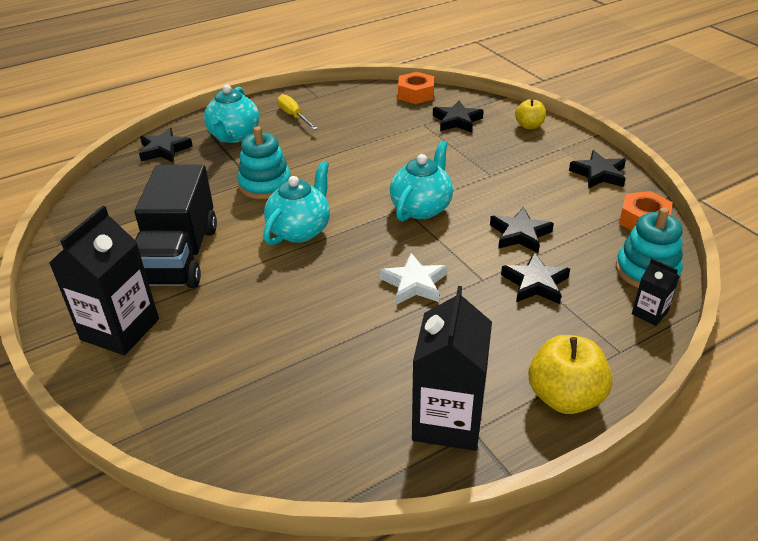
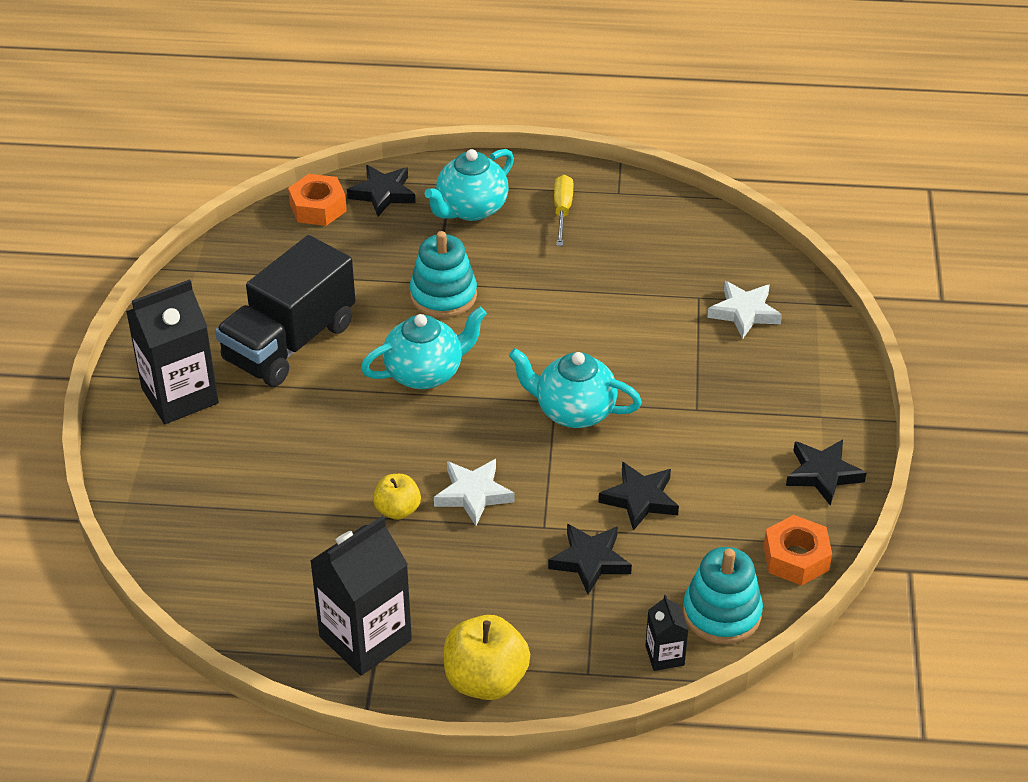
camera: 35 degrees right, 5 degrees up
turquoise teapot [390,141,453,222] -> turquoise teapot turned 135 degrees counterclockwise [509,348,642,428]
orange nut [398,72,434,104] -> orange nut moved to [288,174,347,226]
black star [433,101,484,133] -> white star [707,281,782,339]
yellow apple [515,99,546,129] -> yellow apple moved to [373,474,421,520]

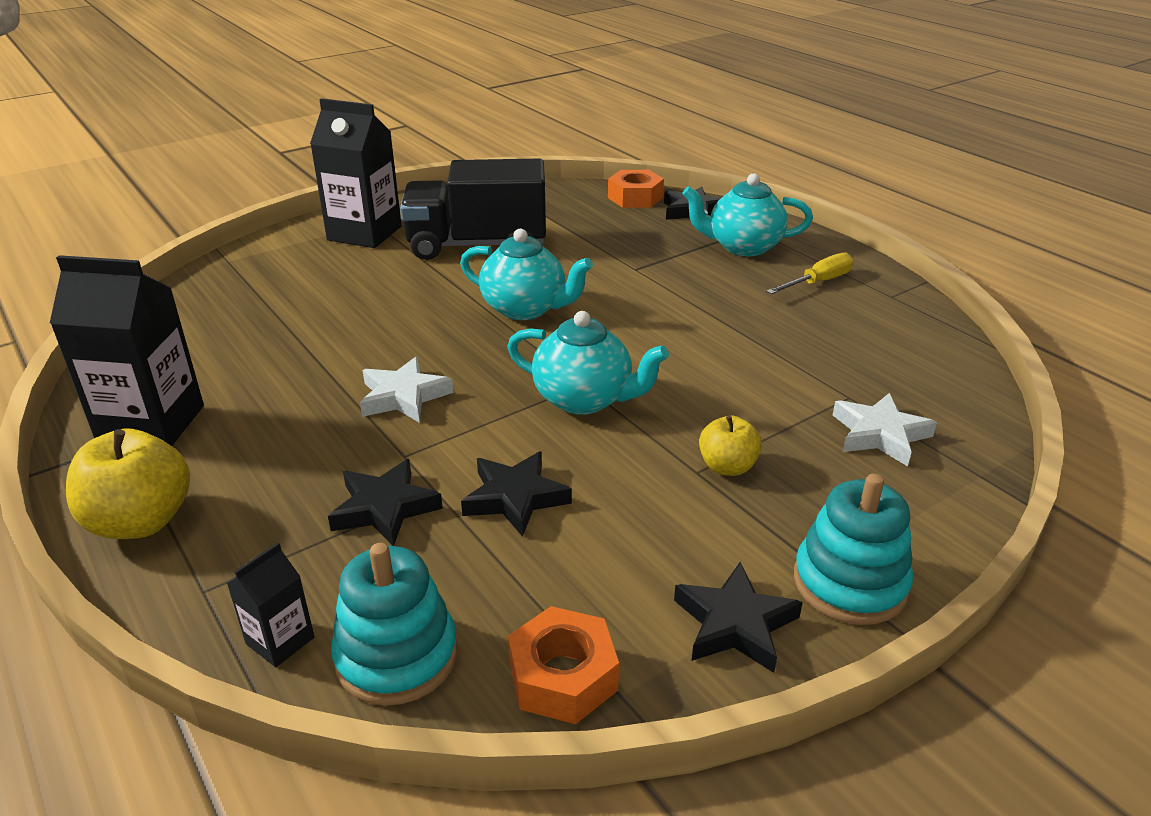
camera: 50 degrees right, 10 degrees down
yellow apple [373,474,421,520] -> yellow apple moved to [699,416,762,476]
turquoise stacking toy [410,231,477,318] -> turquoise stacking toy moved to [794,474,913,625]
turquoise teapot [509,348,642,428] -> turquoise teapot turned 135 degrees clockwise [507,311,669,415]

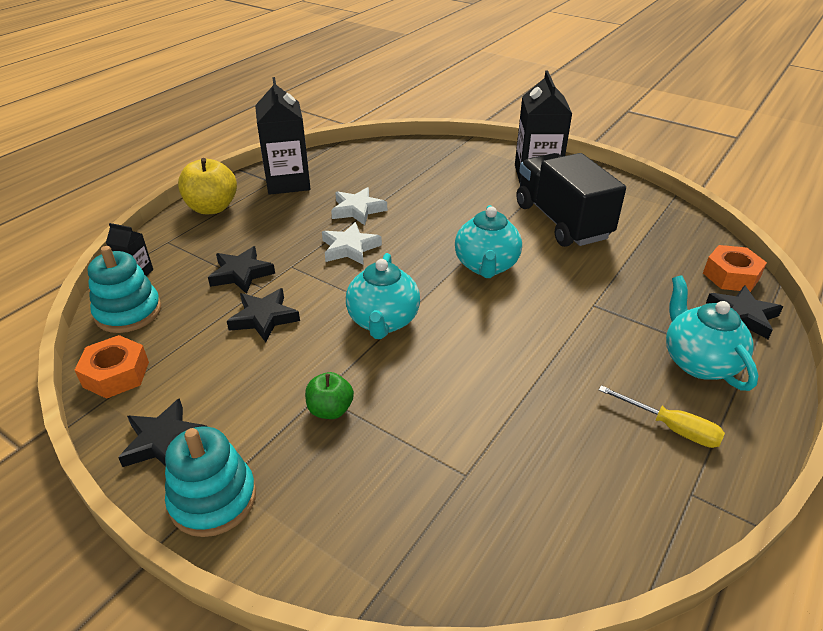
camera: 70 degrees right, 5 degrees up
yellow apple [699,416,762,476] -> green apple [305,372,354,419]
white star [833,393,937,467] -> white star moved to [331,187,387,225]

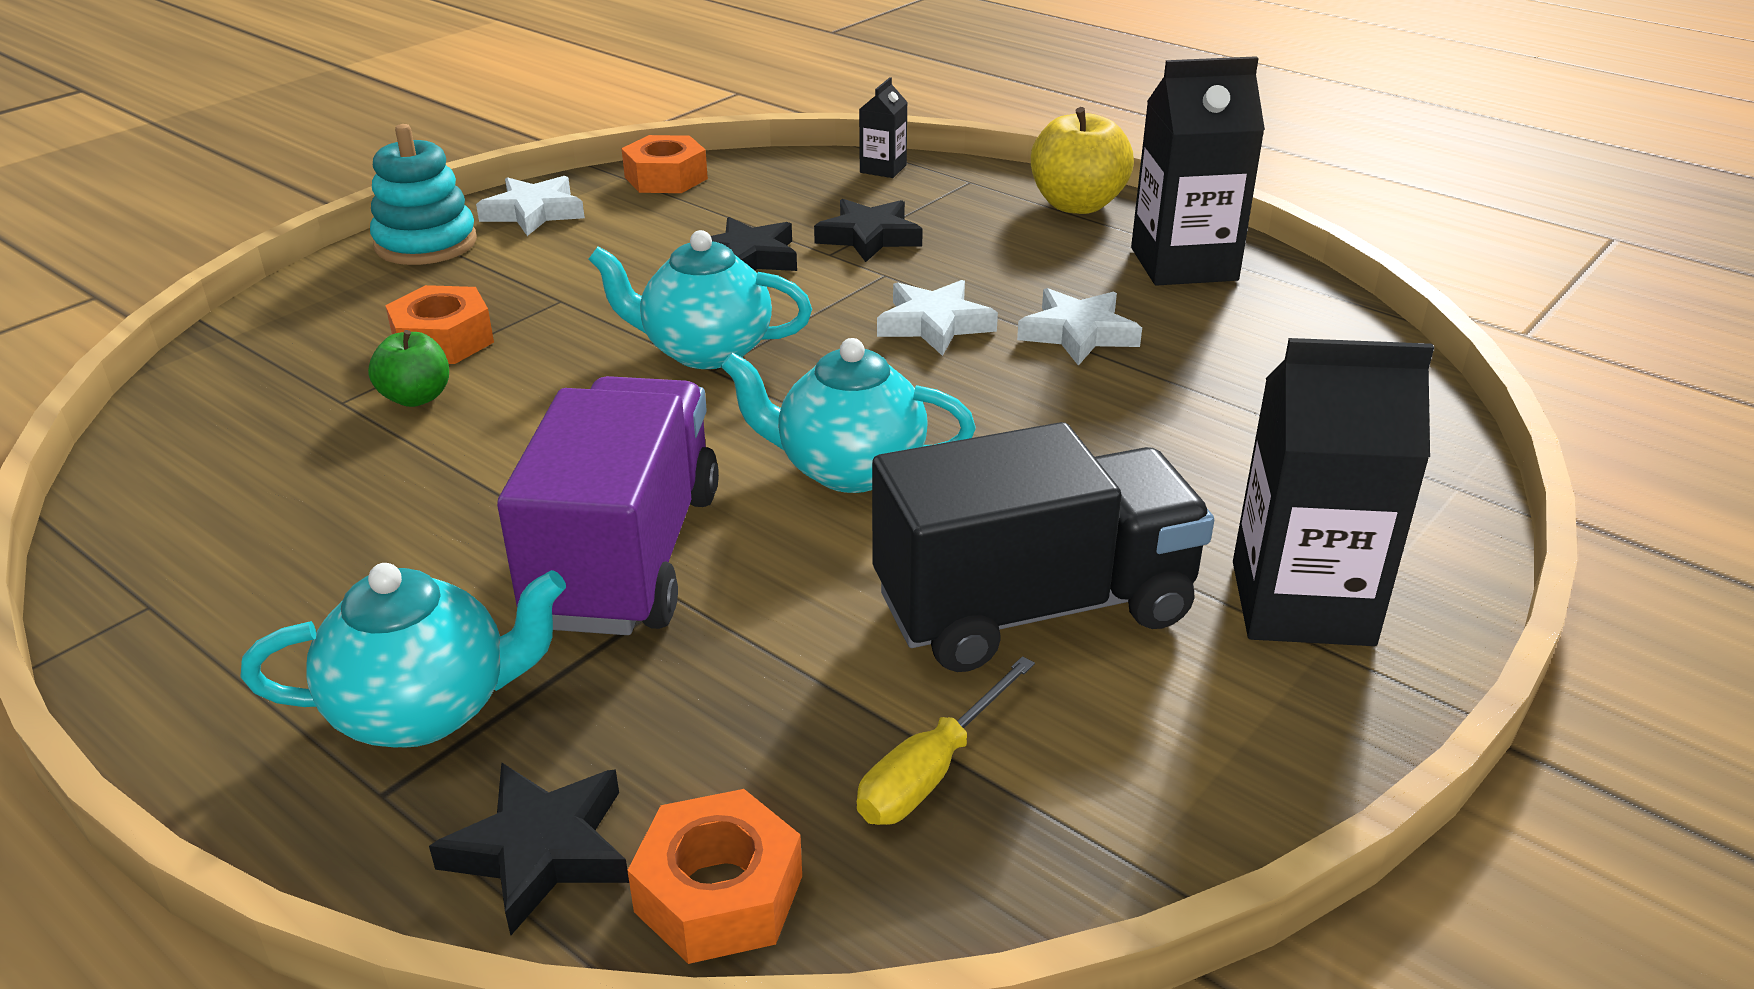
camera: 95 degrees right, 5 degrees down
turquoise stacking toy [88,246,161,333] -> none
black star [118,398,207,467] -> white star [476,176,585,236]
green apple [305,372,354,419] -> green apple moved to [368,330,449,407]
yellow screwdriver [599,385,725,448] -> yellow screwdriver moved to [857,656,1035,825]
none -> orange nut [385,285,494,364]
none -> purple truck [497,376,719,635]

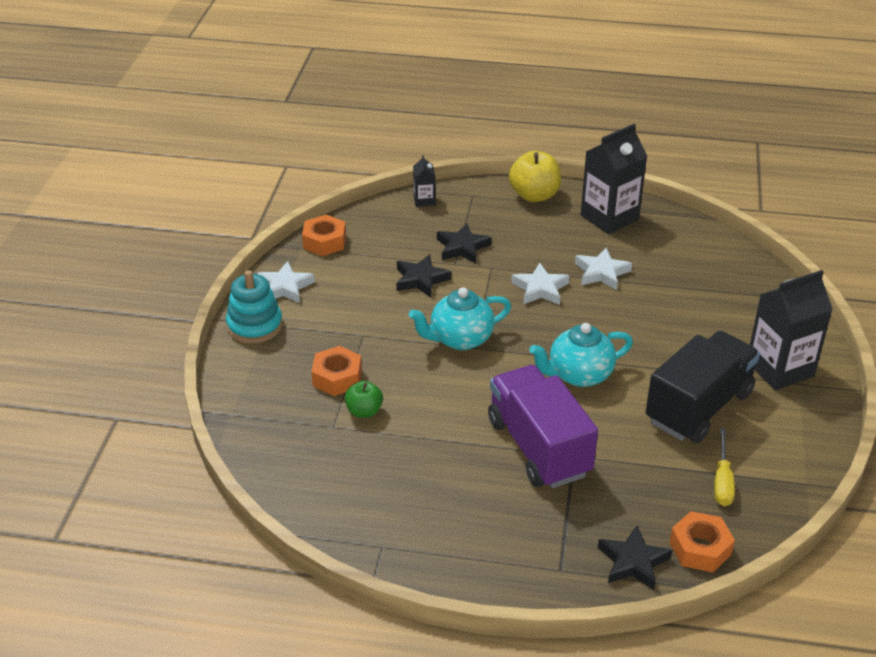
camera: 30 degrees left, 5 degrees up
turquoise teapot [240,563,566,748] -> none

